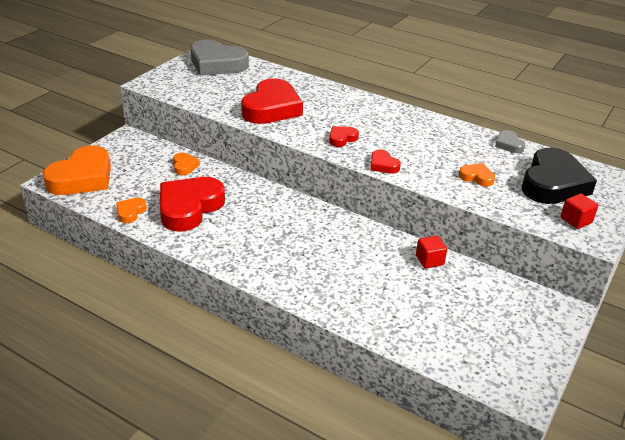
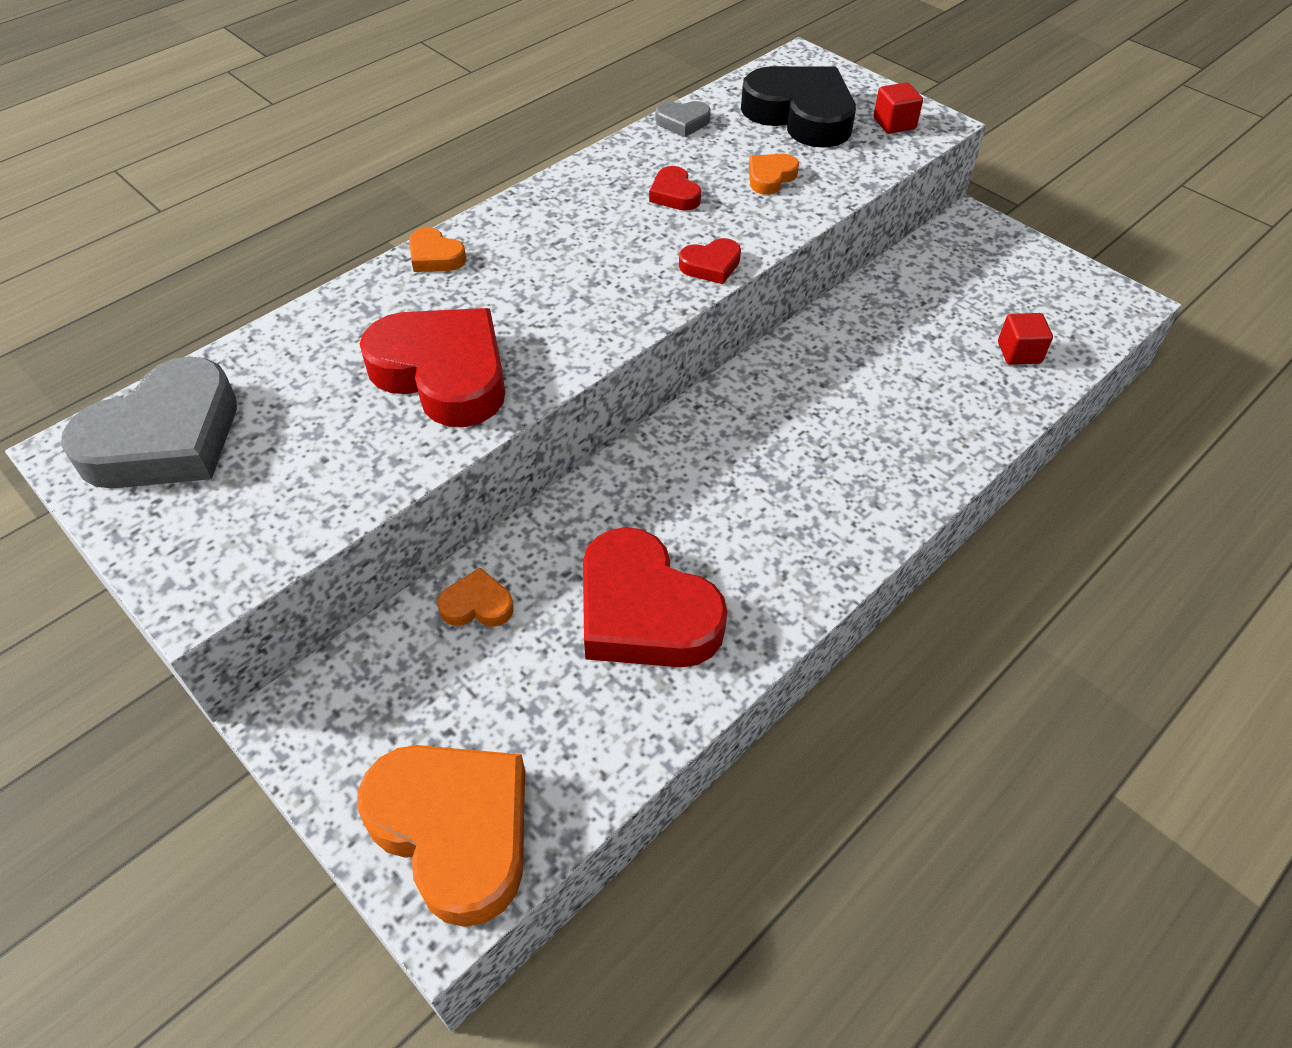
camera: 75 degrees left, 15 degrees up
orange heart [116,197,147,223] -> orange heart moved to [409,227,466,272]
red heart [329,126,359,147] -> red heart moved to [649,166,701,211]
red cube [416,235,447,268] -> red cube moved to [998,313,1053,365]

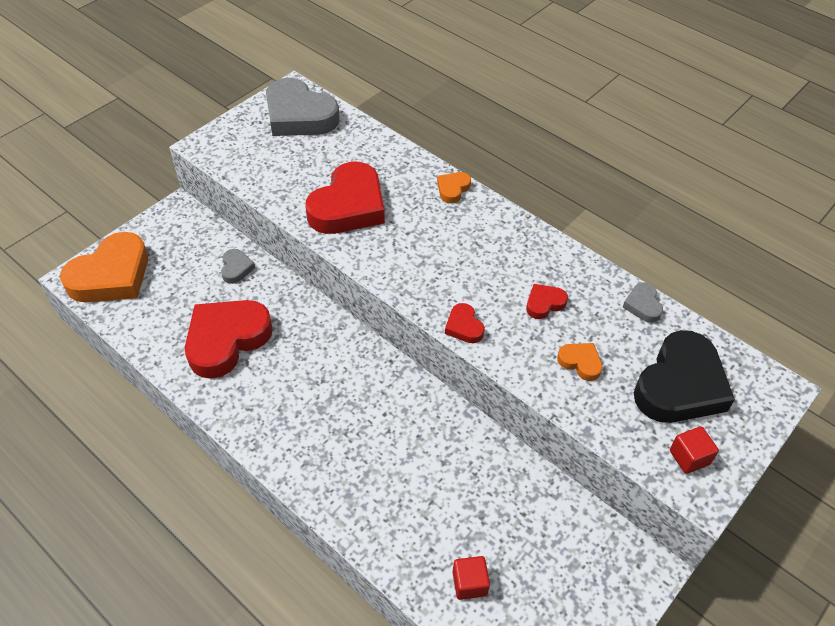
camera: 85 degrees right, 0 degrees up
orange heart [437,568,514,627] -> grey heart [221,249,255,284]

